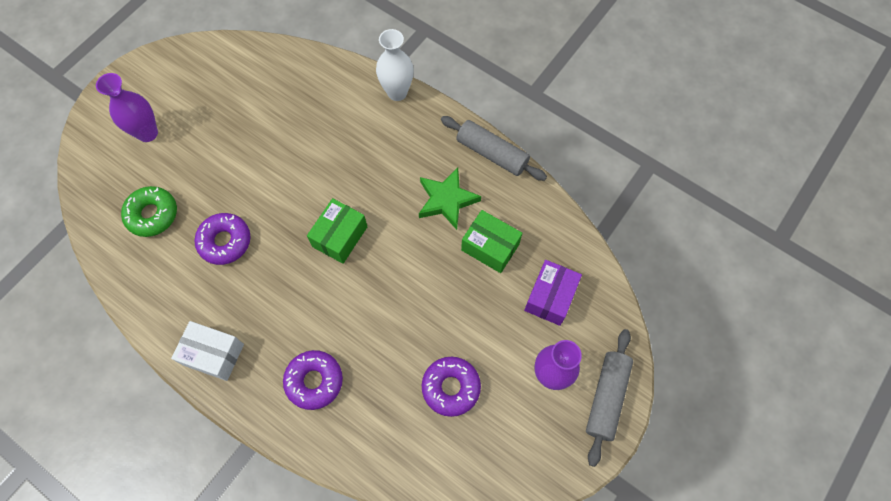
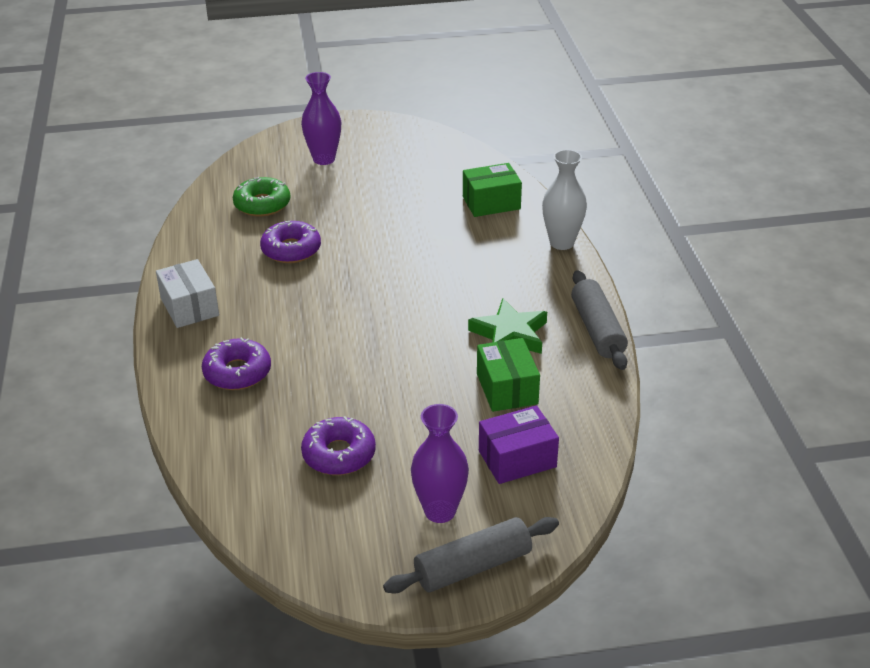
camera: 45 degrees right, 30 degrees down
green box [307,198,367,264] -> green box moved to [463,163,522,217]

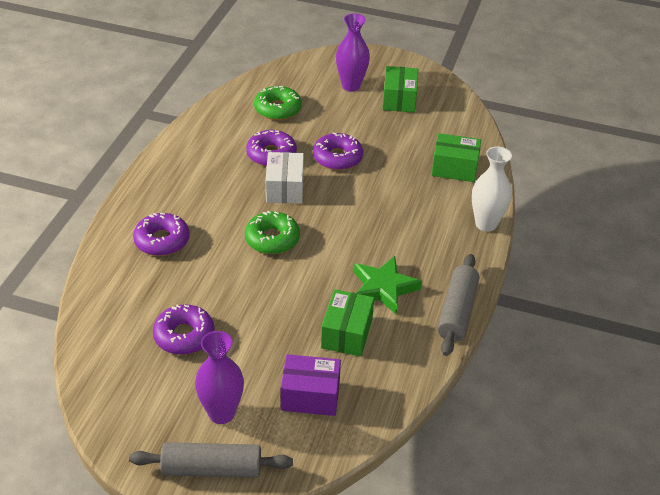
camera: 25 degrees right, 5 degrees up
white box [156,259,219,328] -> white box moved to [266,152,304,204]
none -> green donut [245,211,300,254]
none -> purple donut [313,132,363,170]
none -> green box [382,66,418,113]

